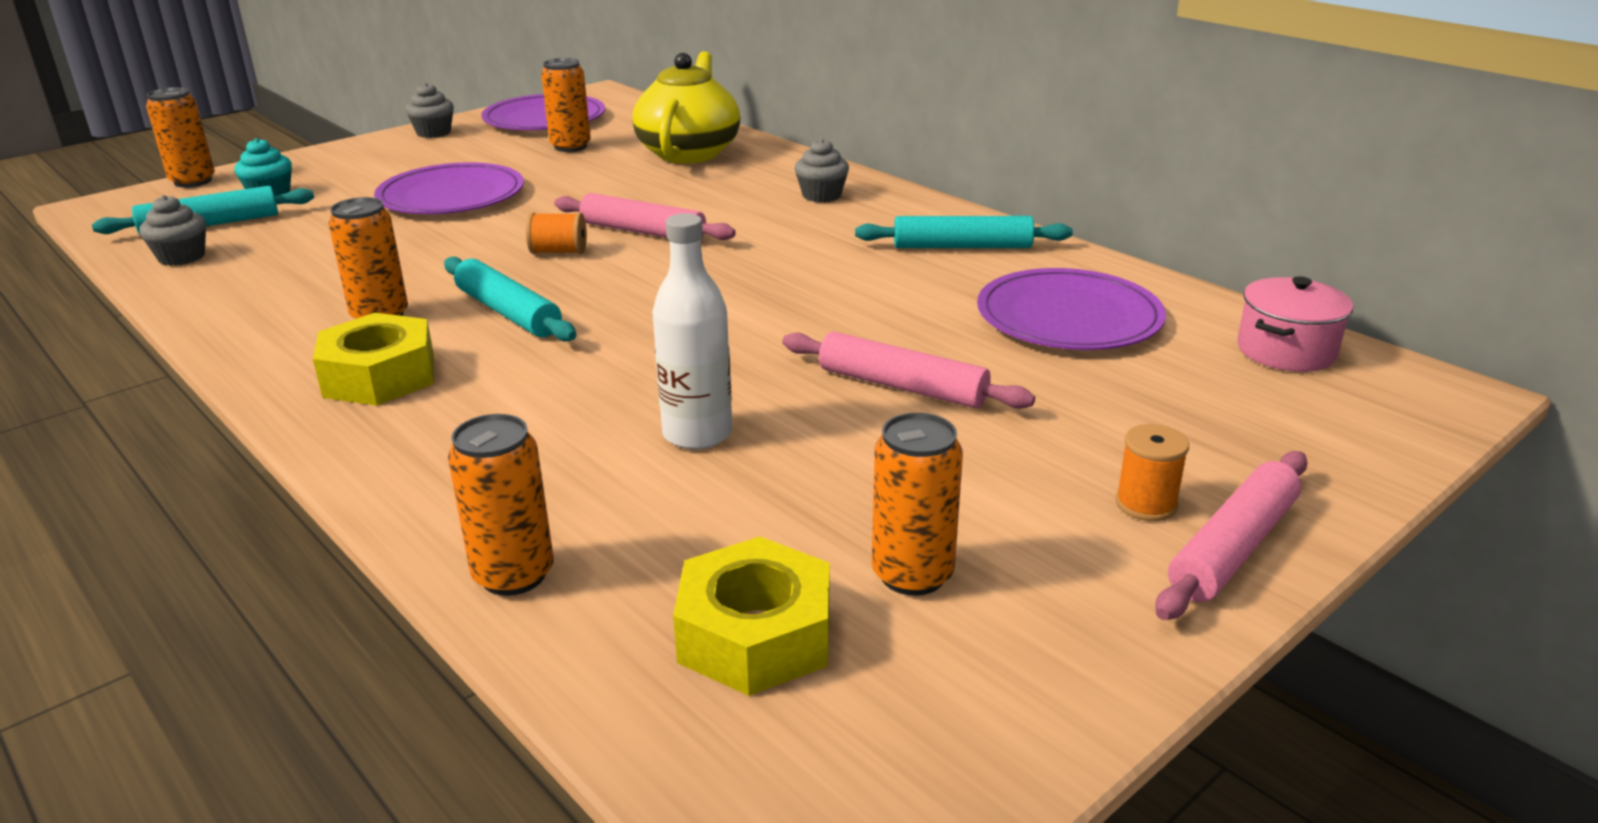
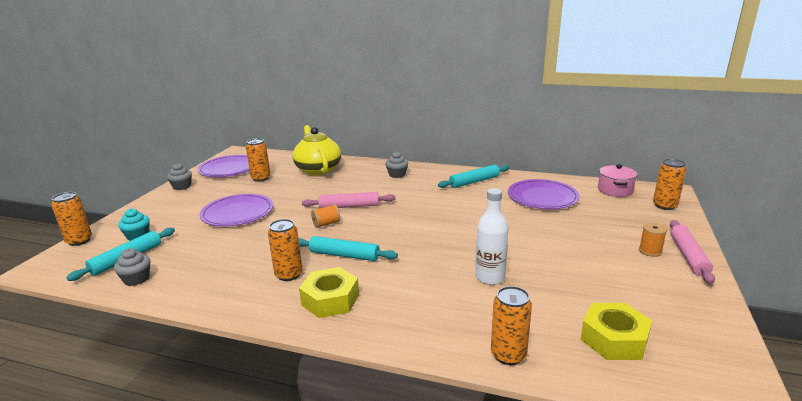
camera: 30 degrees left, 5 degrees down
pink rolling pin [782,332,1035,409] -> none
orange can [872,413,963,596] -> orange can moved to [653,159,686,210]

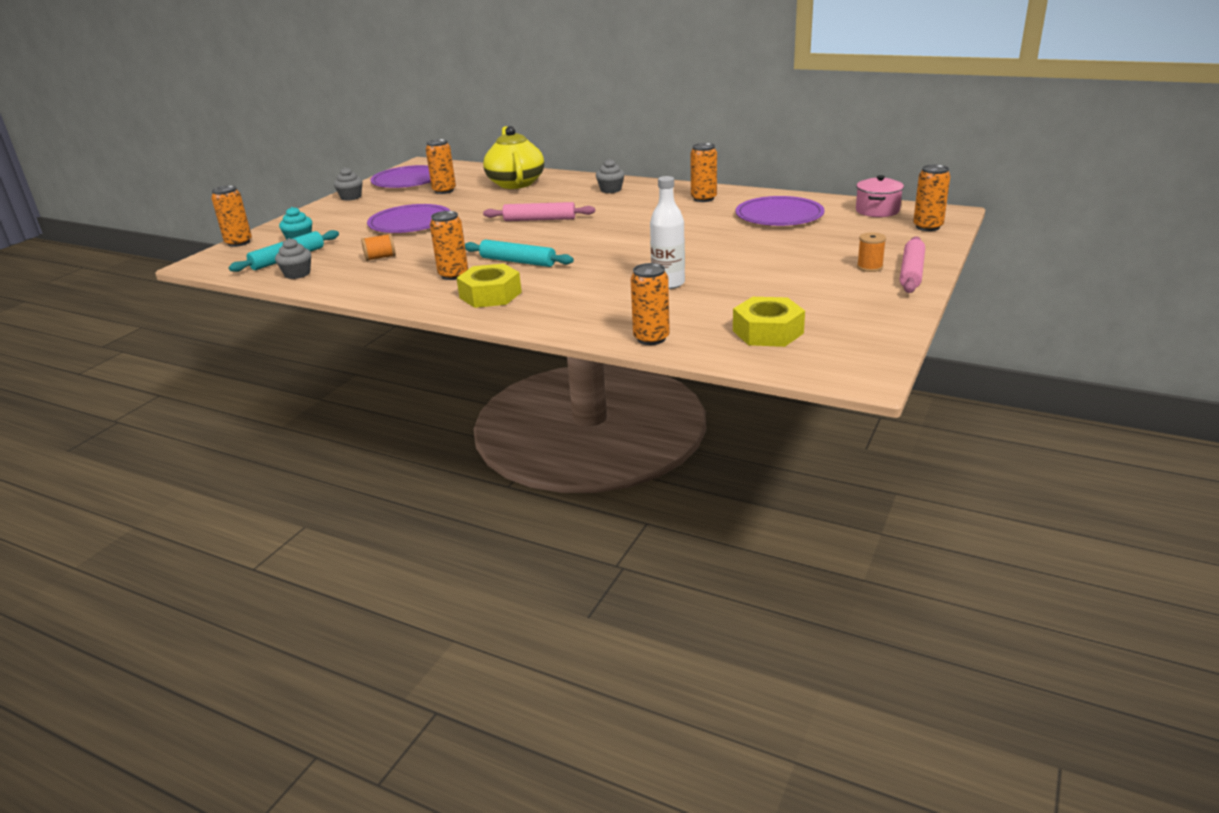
camera: 10 degrees right, 5 degrees up
orange spool [311,204,340,228] -> orange spool moved to [361,233,396,261]
turquoise rolling pin [438,165,509,188] -> orange can [690,143,717,202]

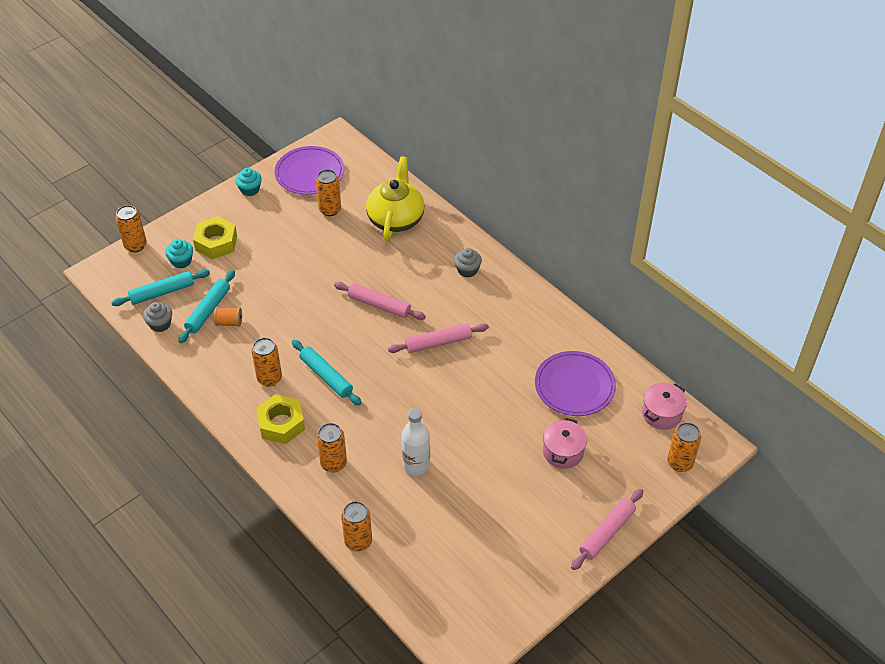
camera: 20 degrees right, 20 degrees up
grey cupcake [334,167,362,201] -> turquoise cupcake [235,168,262,196]
purple plate [367,204,450,233] -> none
orange can [690,143,717,202] -> orange can moved to [317,423,347,472]
yellow nut [733,297,805,347] -> yellow nut moved to [193,216,237,259]
orange spool [857,232,886,272] -> none
none -> turquoise rolling pin [178,270,235,343]
none -> pink rolling pin [388,323,489,353]
none -> pink pot [543,418,587,469]

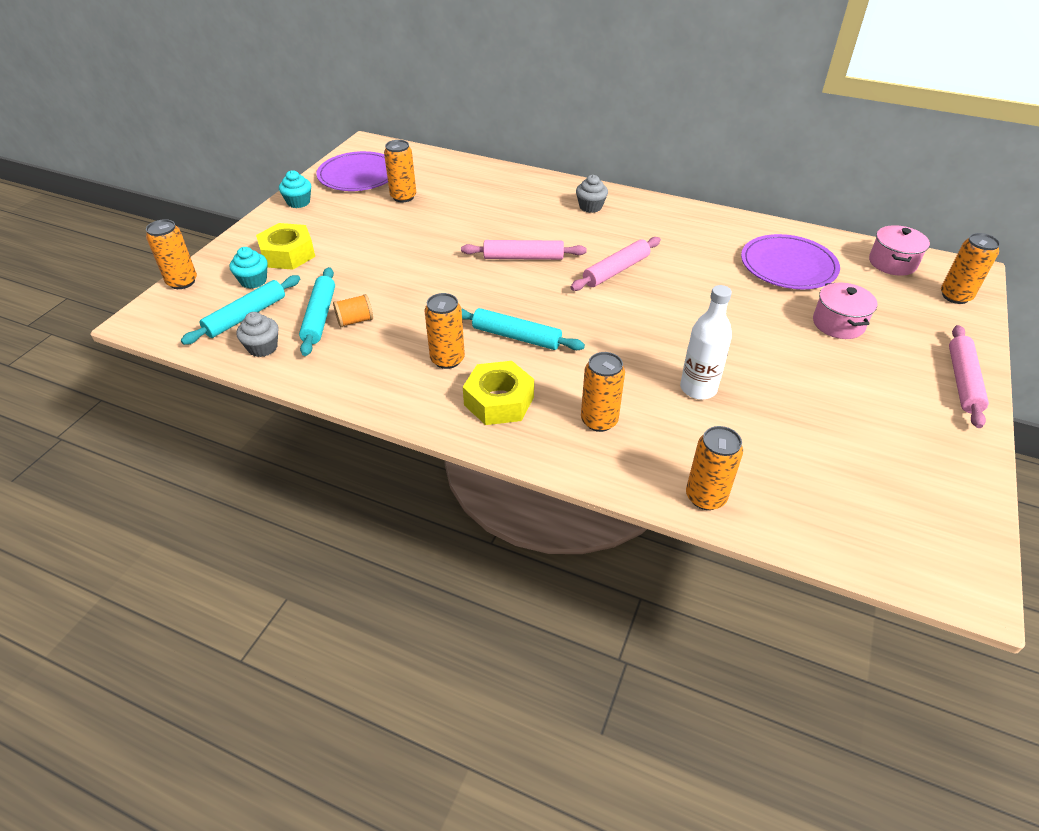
camera: 25 degrees left, 5 degrees down
yellow teapot [366,156,424,242] -> none

